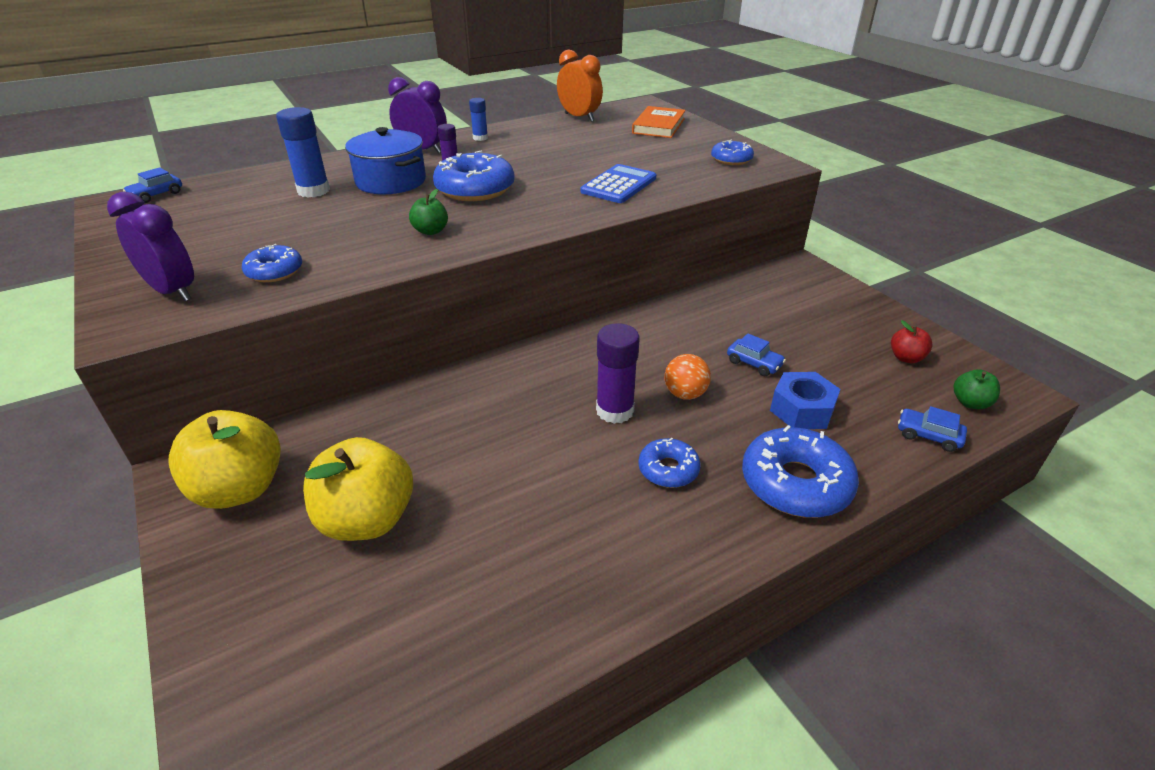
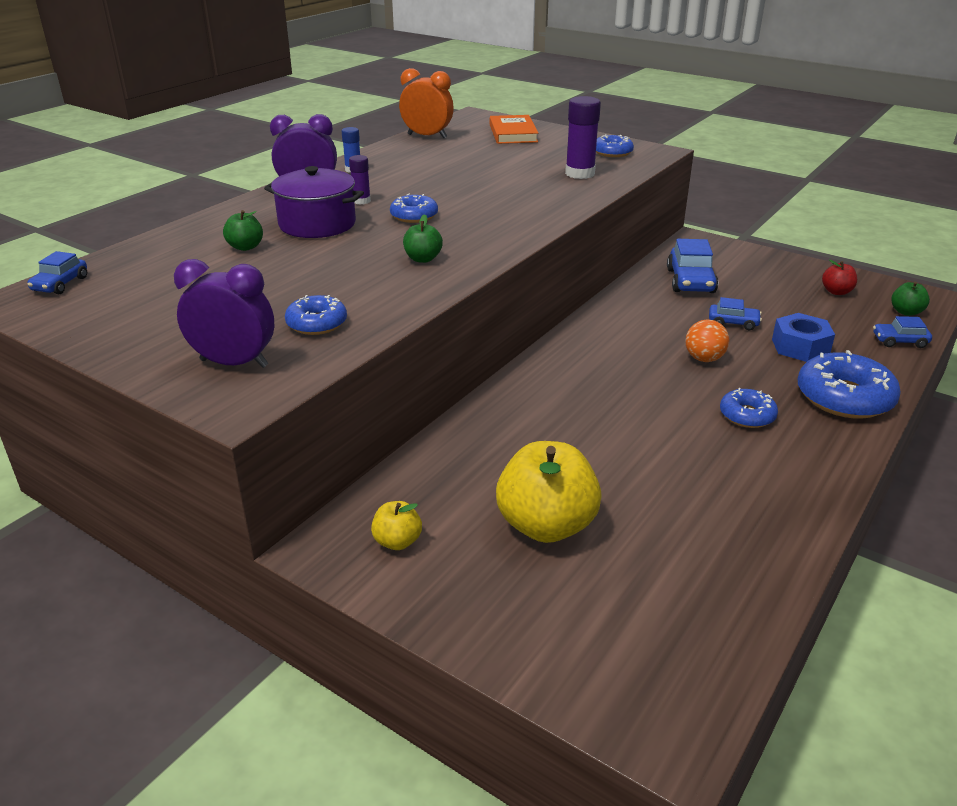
camera: 25 degrees left, 5 degrees down
yellow apple [168,410,281,509] -> yellow apple [371,501,422,550], size x0.48
blue glue stick [276,107,330,198] -> green apple [223,210,263,251]
blue pot [345,127,426,194] -> purple pot [264,166,364,238]
blue donut [433,151,515,201] -> blue donut [390,194,438,223], size x0.57
blue calculator [581,164,656,203] -> none
purple glue stick [596,323,640,424] -> purple glue stick moved to [565,96,601,179]
none -> blue car [667,239,718,293]

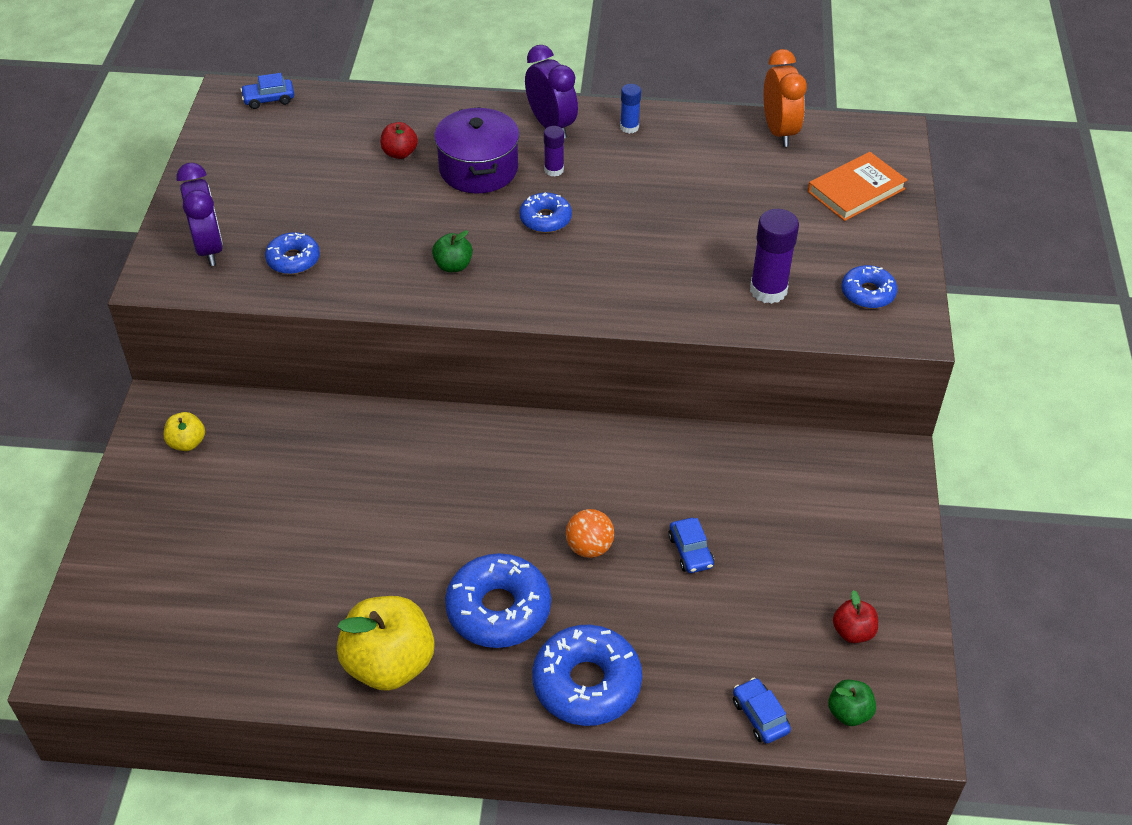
camera: 60 degrees right, 15 degrees up
green apple [223,210,263,251] -> red apple [381,122,418,159]
yellow apple [496,441,602,543] -> yellow apple moved to [337,596,435,691]
blue car [667,239,718,293] -> none
blue donut [720,388,778,428] -> blue donut [445,553,551,648], size x1.76
blue nut [772,313,835,362] -> none

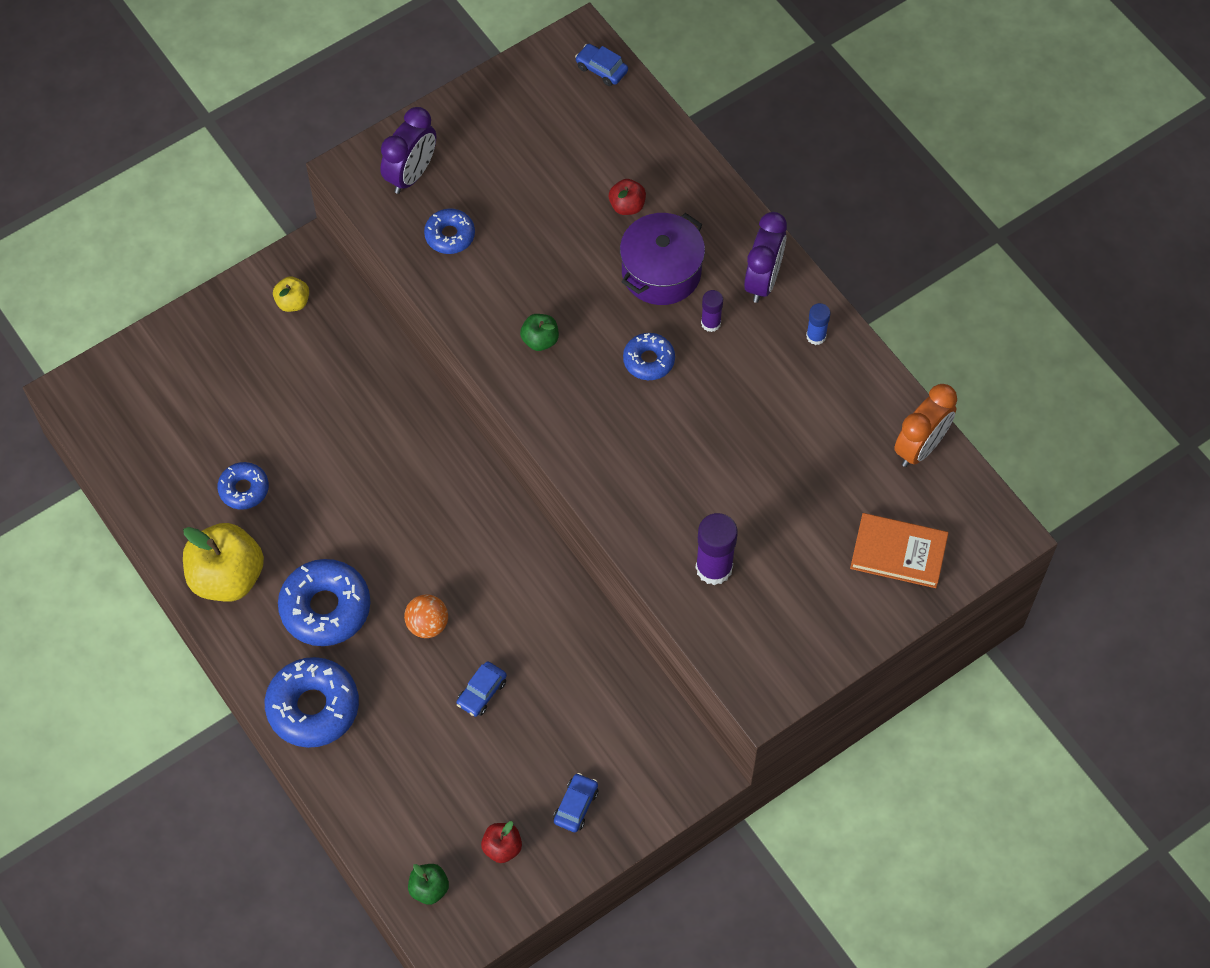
camera: 50 degrees right, 15 degrees up
blue car [733,678,791,744] -> blue car moved to [553,773,599,832]
blue donut [841,265,897,308] -> blue donut moved to [217,462,269,510]

